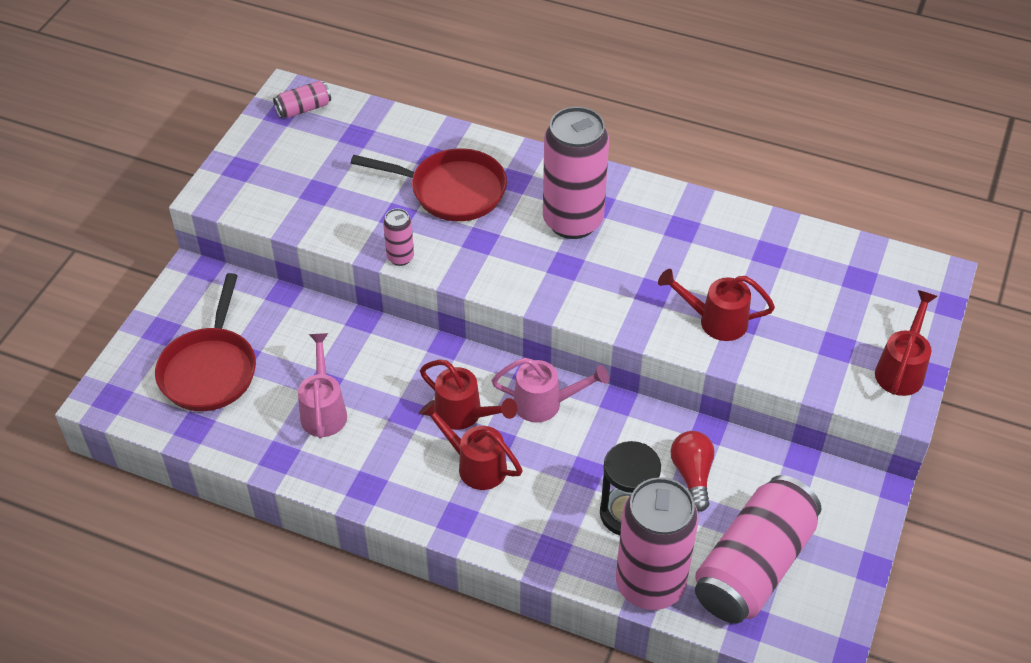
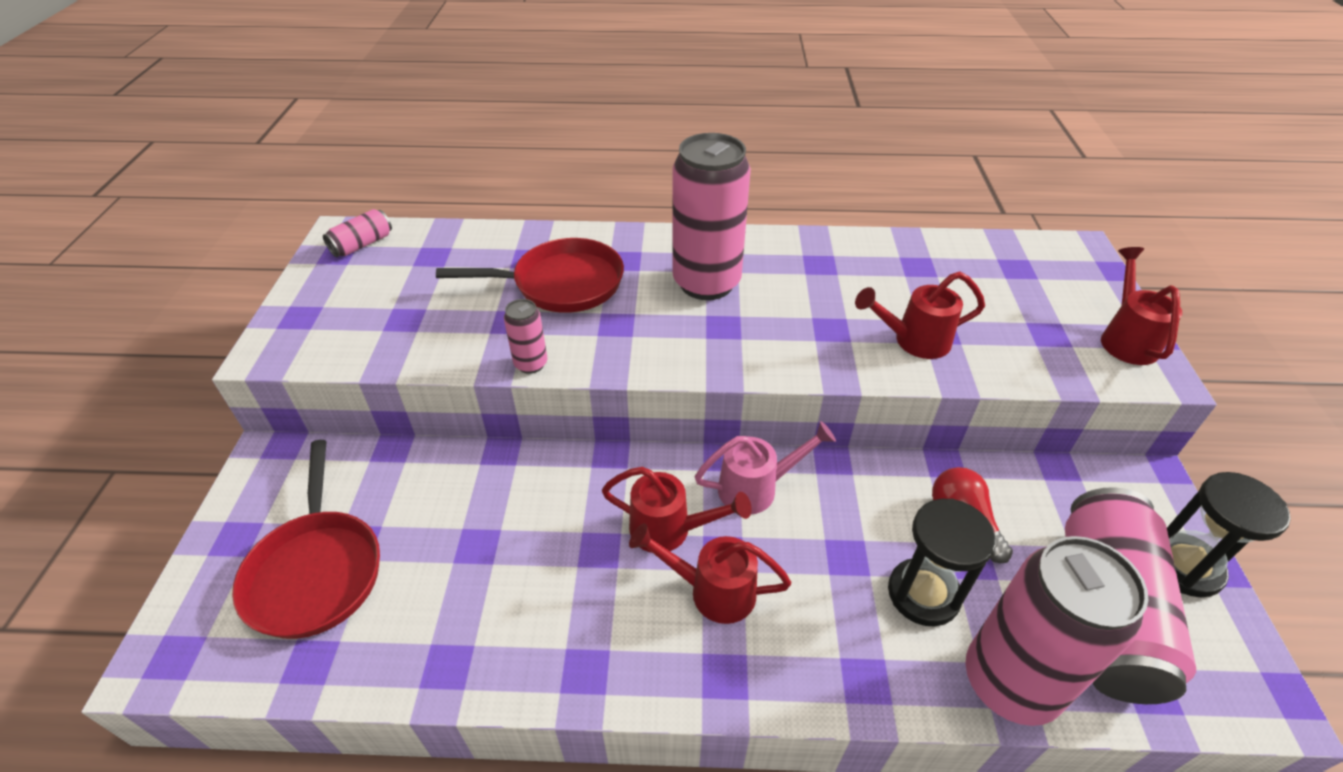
camera: 20 degrees left, 5 degrees down
pink watering can [298,333,347,438] -> none
none -> black hourglass [1167,472,1291,597]

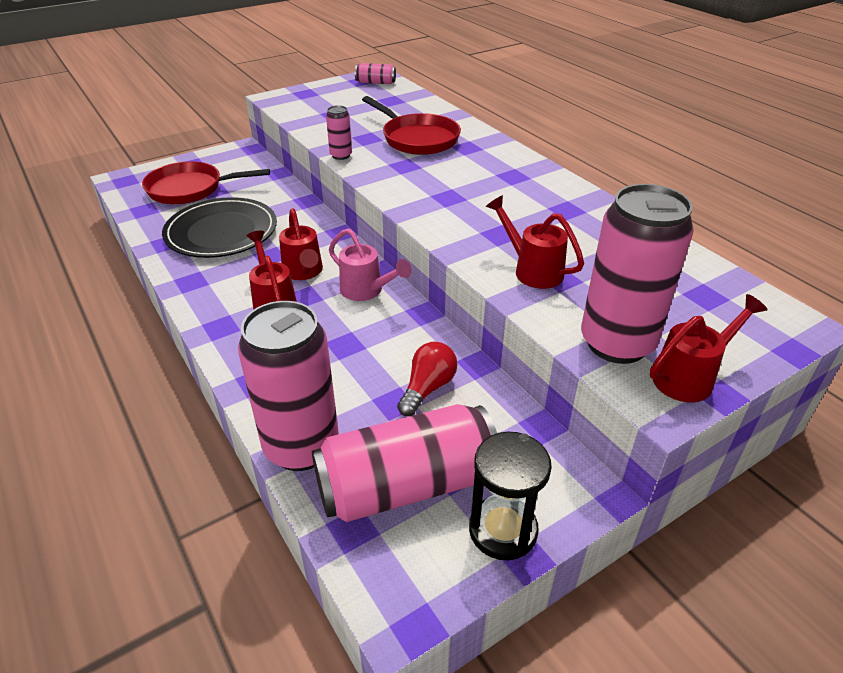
camera: 55 degrees right, 5 degrees down
red pan [232,440,380,639] -> red pan turned 45 degrees clockwise [142,161,270,204]
pink can [672,133,751,300] -> pink can moved to [581,184,694,364]
black hourglass [888,499,996,626] -> none
none -> black plate [162,197,277,258]

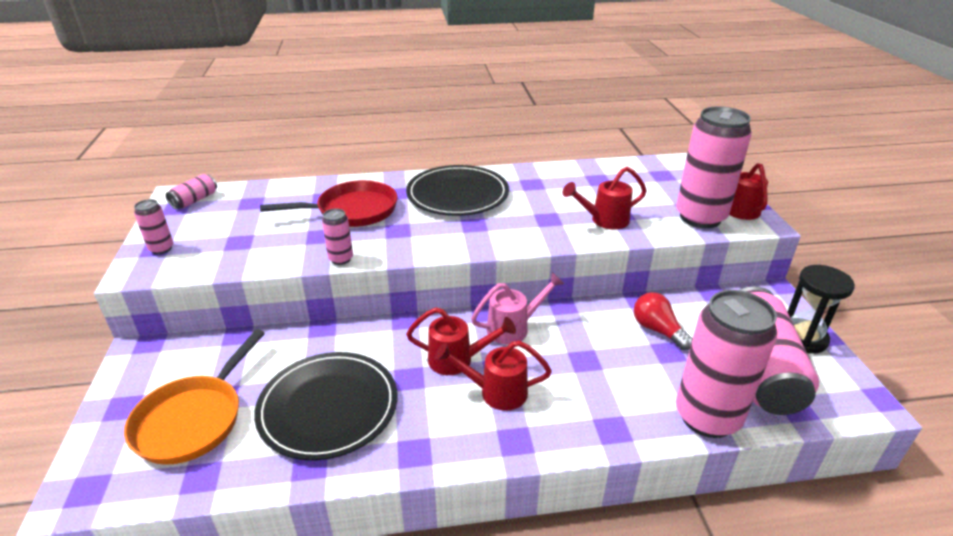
camera: 65 degrees left, 5 degrees down
red pan [142,161,270,204] -> orange pan [124,329,265,465]
none -> pink can [134,199,173,255]
none -> black plate [406,165,509,216]

